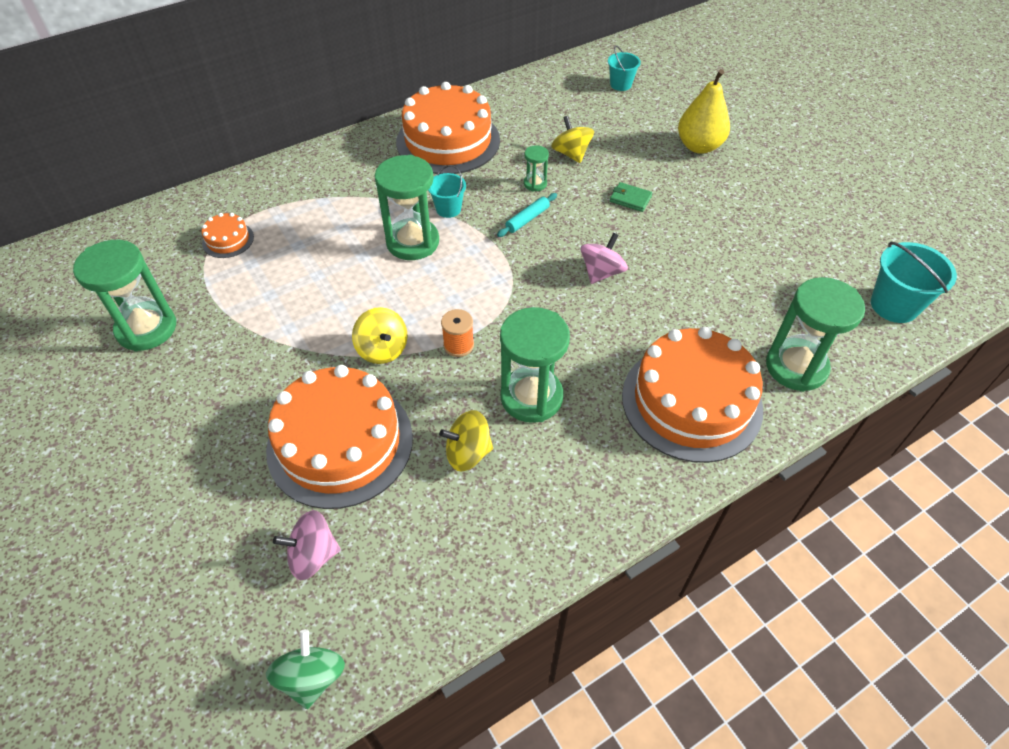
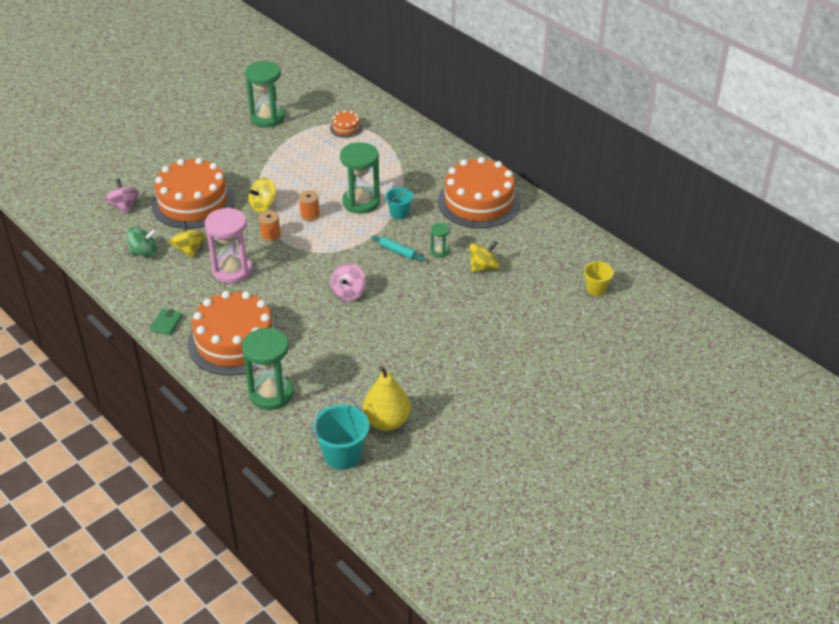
camera: 80 degrees right, 10 degrees down
green spinning top [266,629,345,709] -> green spinning top moved to [127,227,157,257]
green hourglass [500,307,570,423] -> pink hourglass [205,208,252,283]
pink spinning top [581,233,628,284] -> pink spinning top turned 90 degrees clockwise [331,263,366,301]
turquoise bucket [608,45,641,91] -> yellow bucket [583,255,614,296]
green wallet [610,182,653,212] -> green wallet moved to [150,309,183,335]
yellow pear [678,69,730,154] -> yellow pear moved to [363,365,411,431]
none -> orange spool [299,190,320,221]

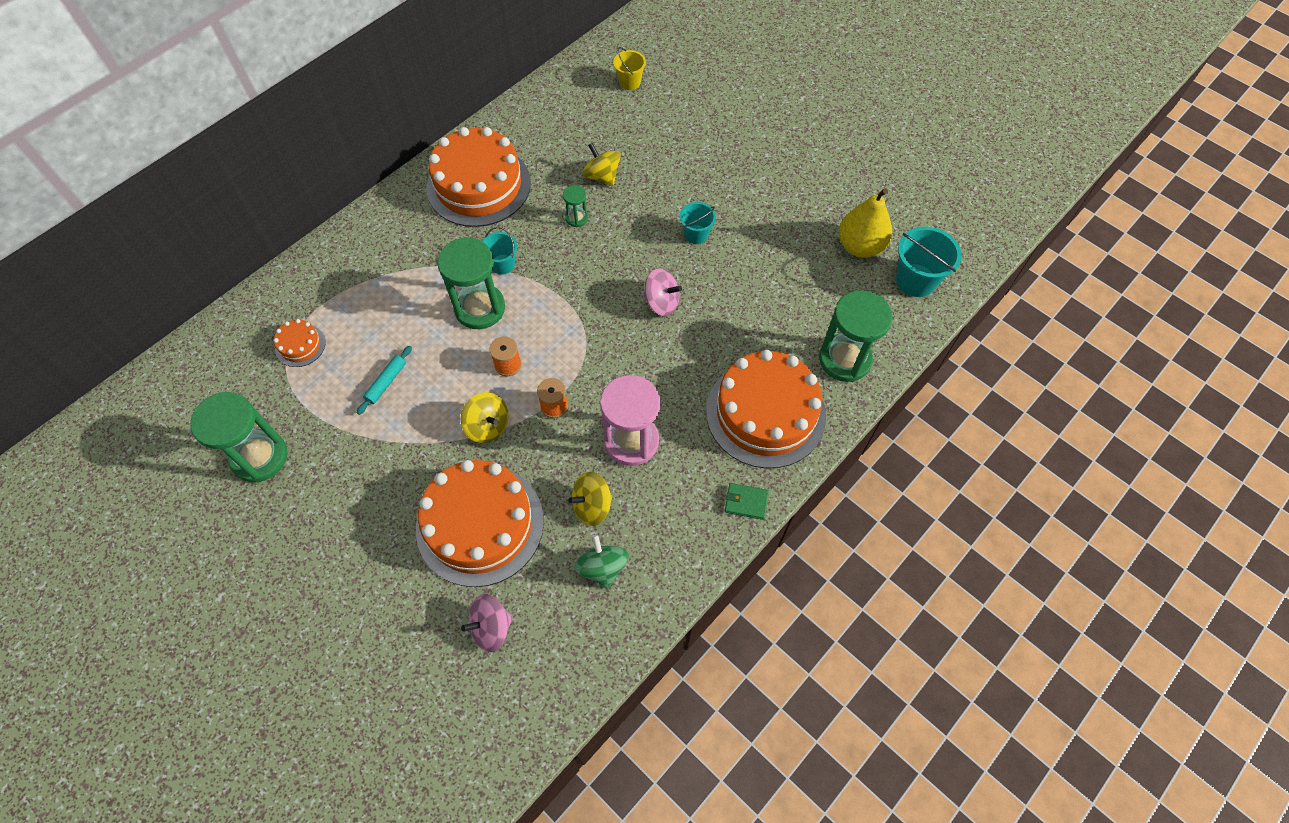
camera: 95 degrees left, 20 degrees up
turquoise rolling pin [371,235,425,261] -> turquoise rolling pin moved to [357,346,412,415]
none -> turquoise bucket [680,202,716,244]

